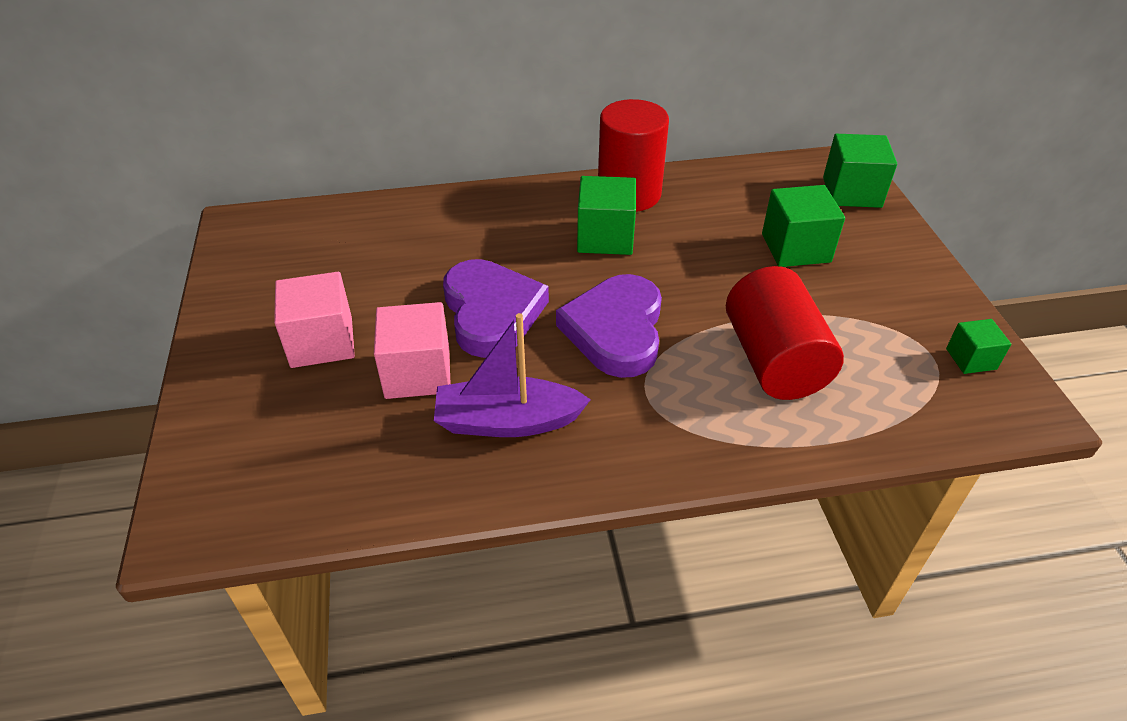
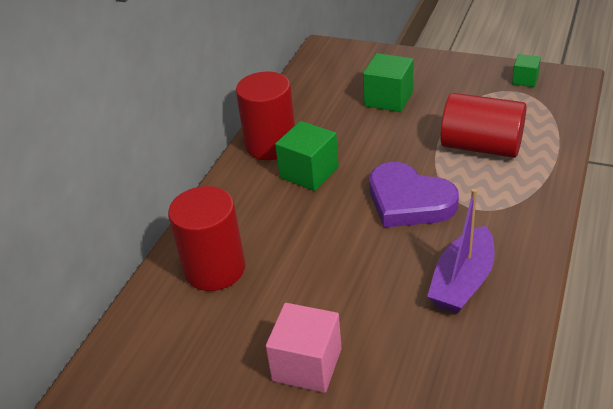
camera: 55 degrees left, 5 degrees down
pink cube [374,302,451,399] -> none
purple heart [443,259,549,358] -> none
green cube [823,134,897,208] -> none
none -> red cylinder [168,186,245,291]

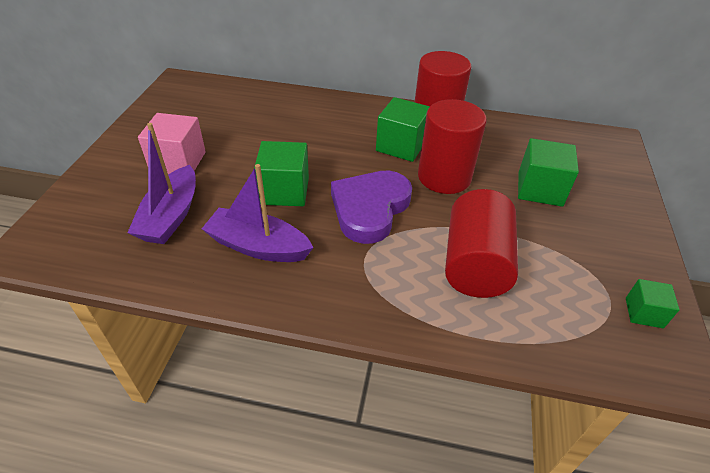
camera: 75 degrees right, 5 degrees up
red cylinder [168,186,245,291] -> red cylinder moved to [418,99,487,194]
none -> purple boat [127,123,196,244]
none -> green cube [254,141,309,206]

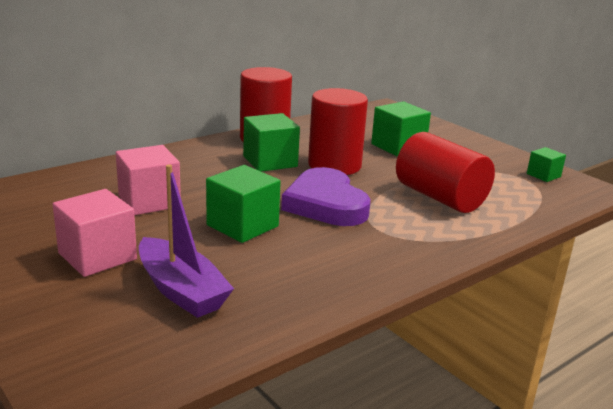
camera: 50 degrees left, 20 degrees down
purple boat [202,164,314,262] -> none
none -> pink cube [116,145,181,215]

